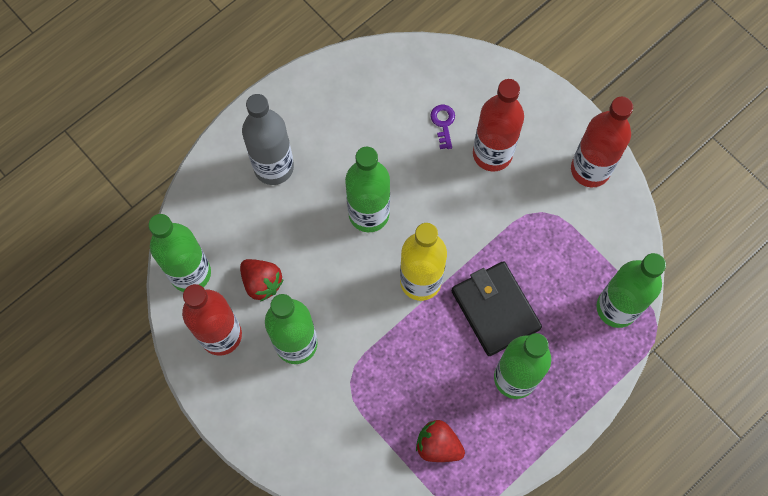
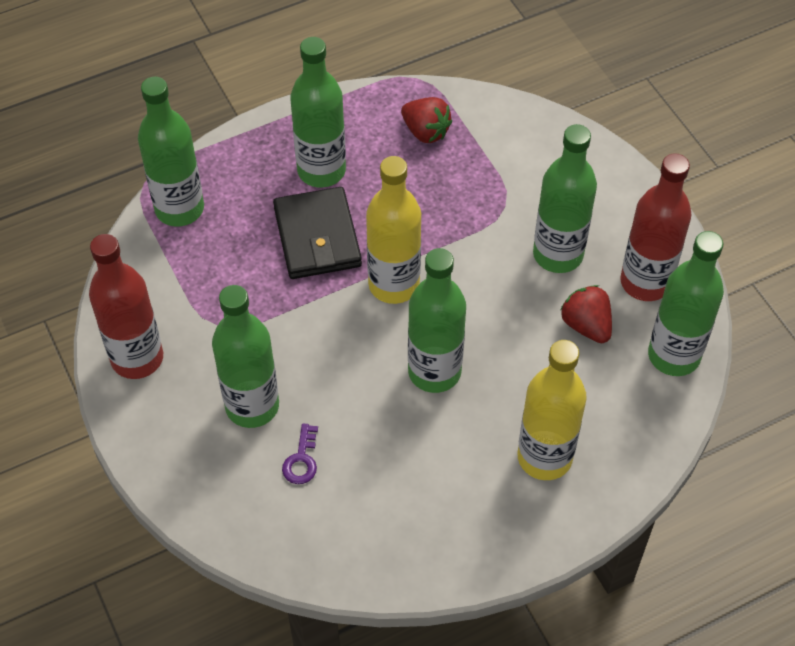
camera: 165 degrees left, 15 degrees down
grey bottle [242,94,294,185] -> yellow bottle [518,340,587,480]
red bottle [473,79,524,172] -> green bottle [212,285,279,428]

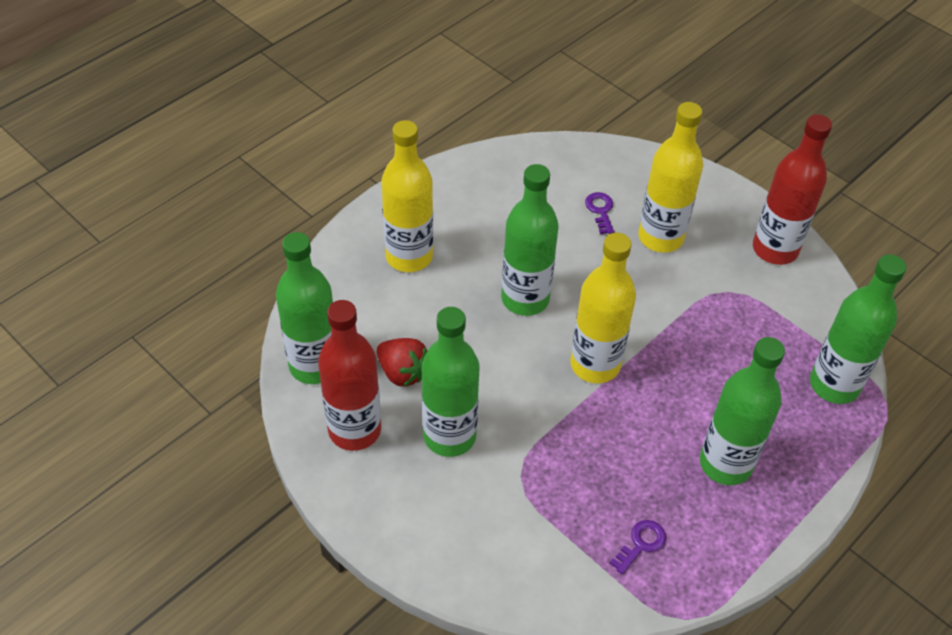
camera: 160 degrees right, 5 degrees down
green bottle [212,285,279,428] -> yellow bottle [638,102,703,253]
black wallet [273,187,362,279] -> none
red strawberry [401,97,452,143] -> purple key [610,520,666,574]

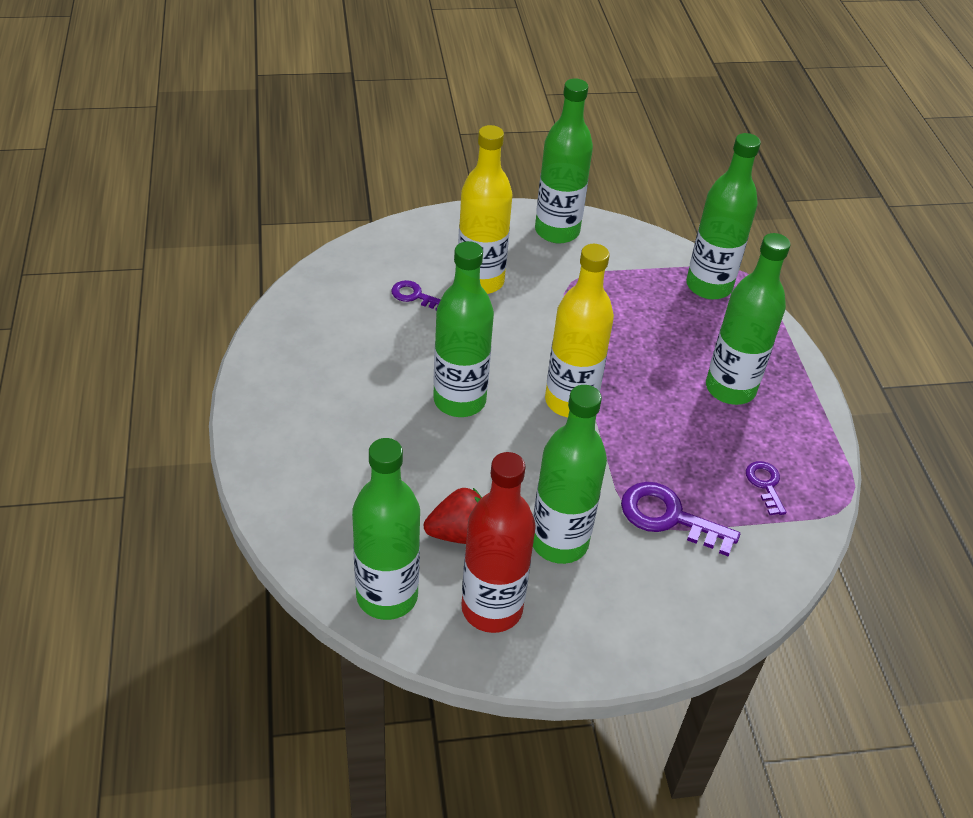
camera: 55 degrees left, 5 degrees down
yellow bottle [381,120,433,272] -> none
red bottle [753,114,832,265] -> green bottle [535,79,593,244]
none -> purple key [621,482,740,556]

